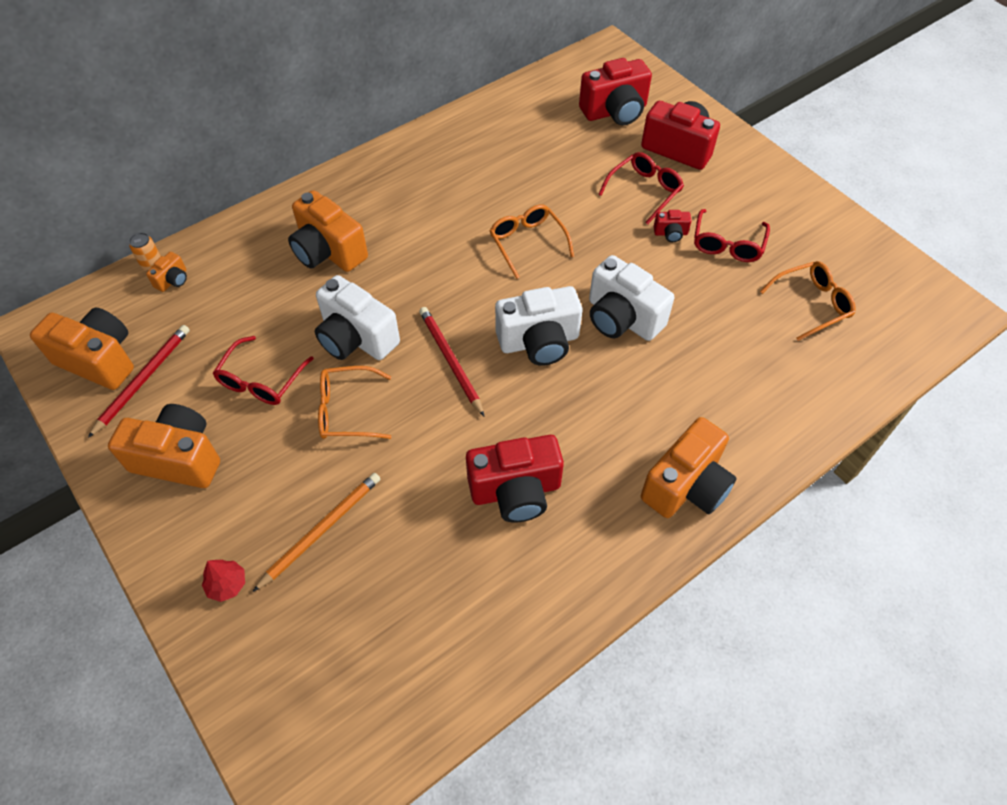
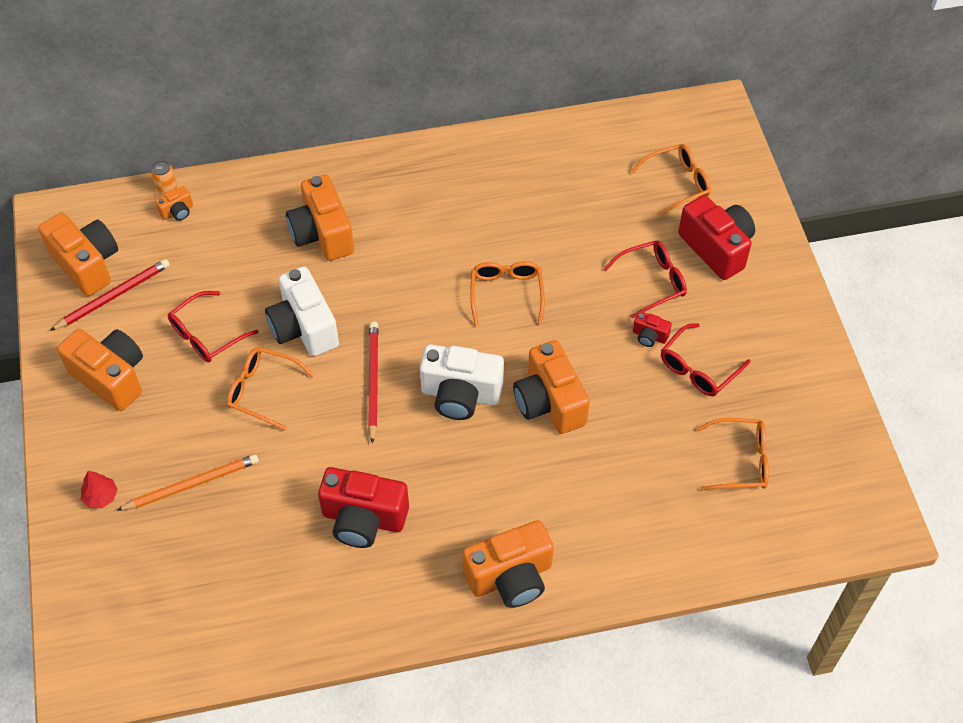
camera: 25 degrees right, 0 degrees up
red camera [579,58,652,125] -> orange glasses [631,144,711,217]
white camera [589,255,674,341] -> orange camera [513,340,590,434]

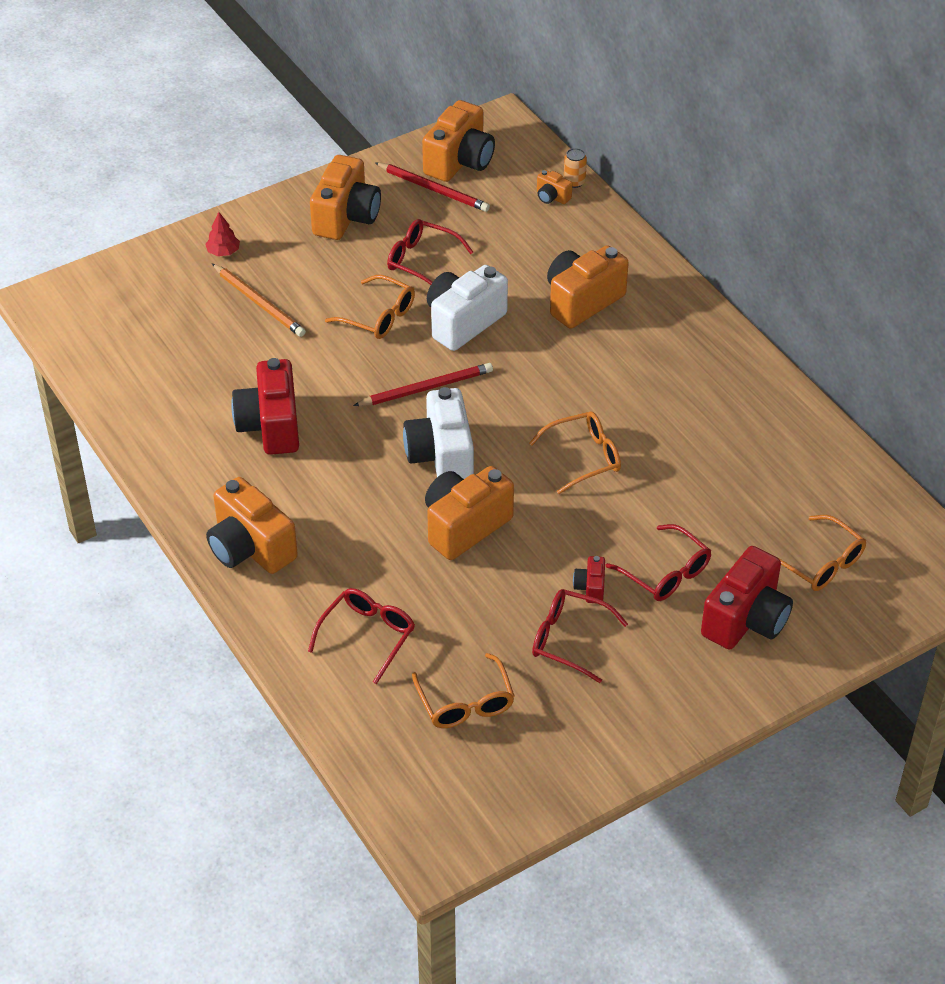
camera: 70 degrees right, 10 degrees down
orange glasses [227,347,314,430] -> orange glasses turned 120 degrees clockwise [325,275,415,339]
none -> red glasses [308,588,415,684]

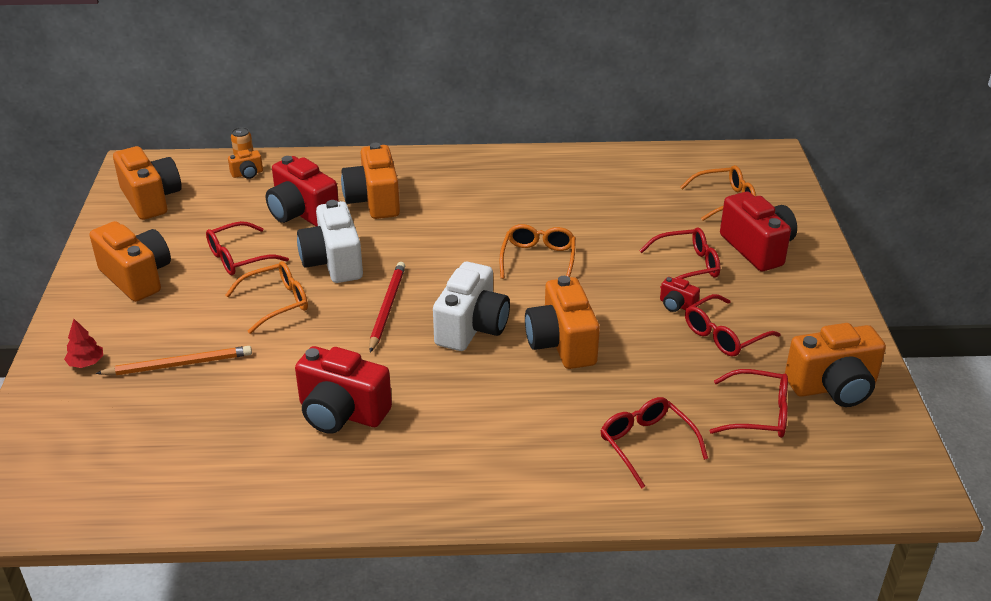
camera: 60 degrees left, 10 degrees down
orange camera [206,477,298,574] -> orange camera moved to [785,323,886,407]
red pencil [374,162,490,212] -> none
white camera [403,387,474,479] -> white camera turned 90 degrees counterclockwise [433,262,510,351]
orange glasses [412,653,515,728] -> red glasses [710,369,788,438]
none -> red camera [266,156,339,227]

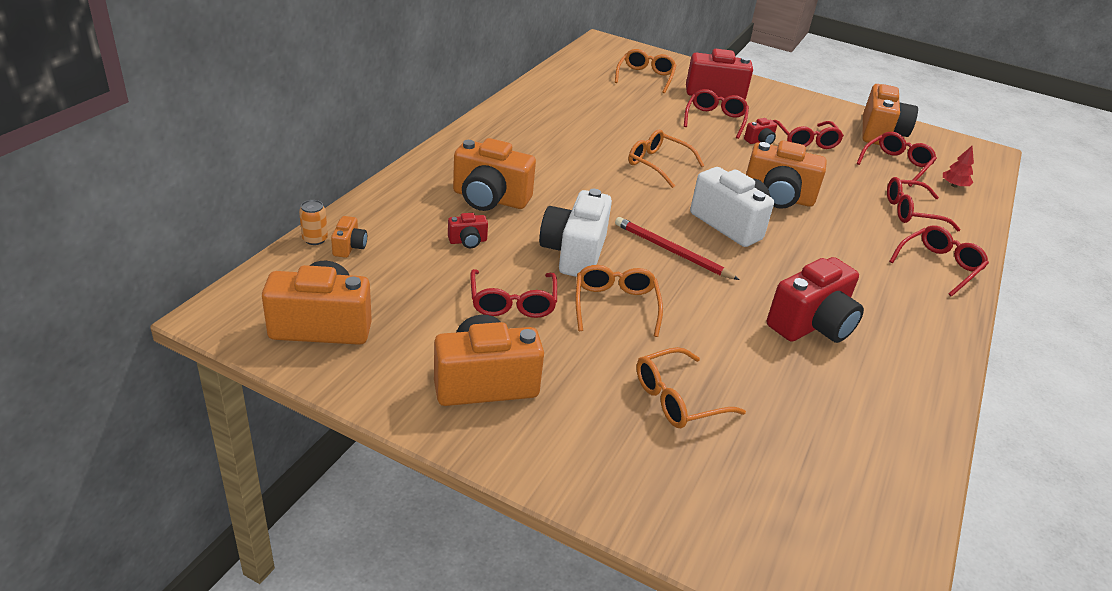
camera: 65 degrees left, 0 degrees up
red tree [64,319,103,368] -> red tree moved to [943,146,974,188]
orange pencil [95,346,252,375] -> orange glasses [636,347,746,428]
red camera [266,156,339,227] -> red camera [448,213,488,248], size x0.46
white camera [297,200,363,283] -> white camera turned 90 degrees clockwise [539,189,612,277]
none -> red glasses [889,225,989,296]

